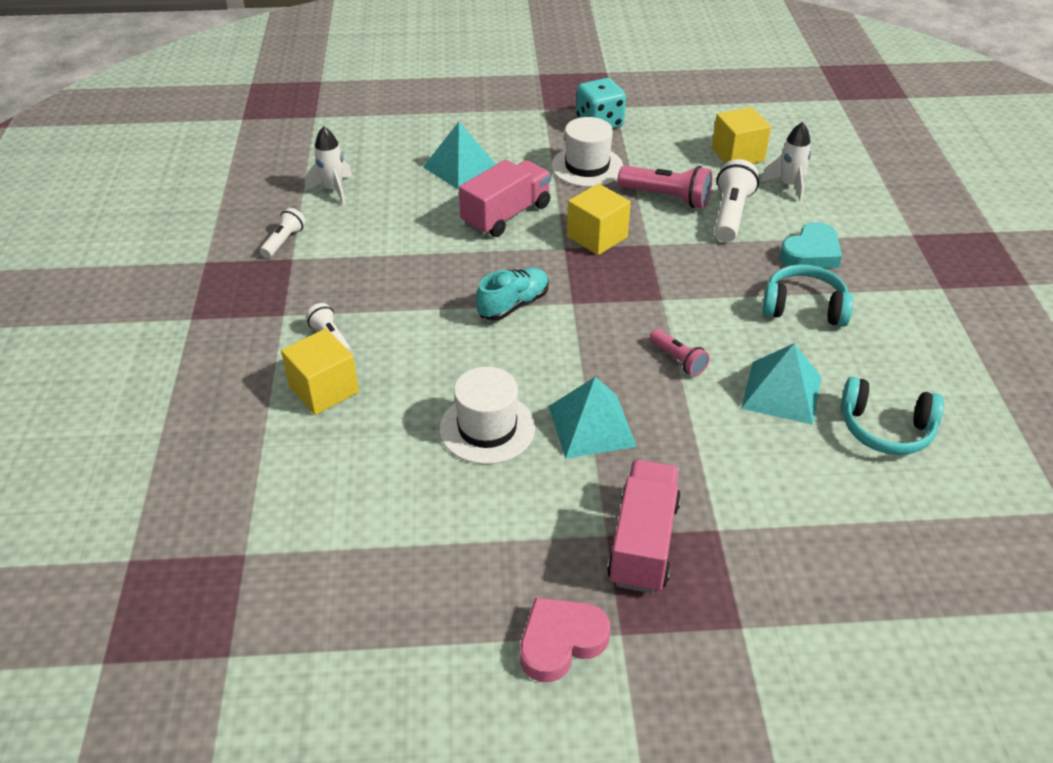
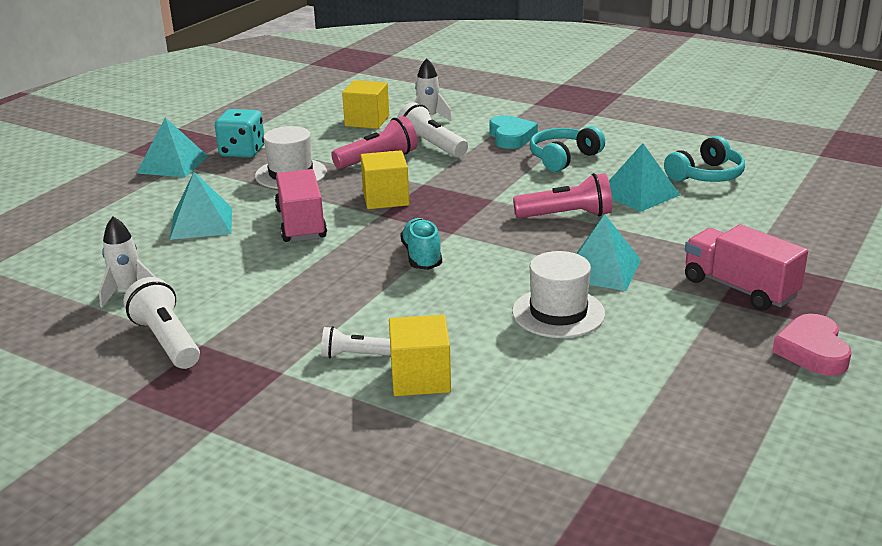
camera: 55 degrees left, 15 degrees down
white flashlight [260,208,306,258] -> white flashlight [123,277,200,369], size x1.68
pink flashlight [650,329,710,376] -> pink flashlight [513,173,612,218], size x1.68
none -> turquoise pyramid [137,118,208,177]

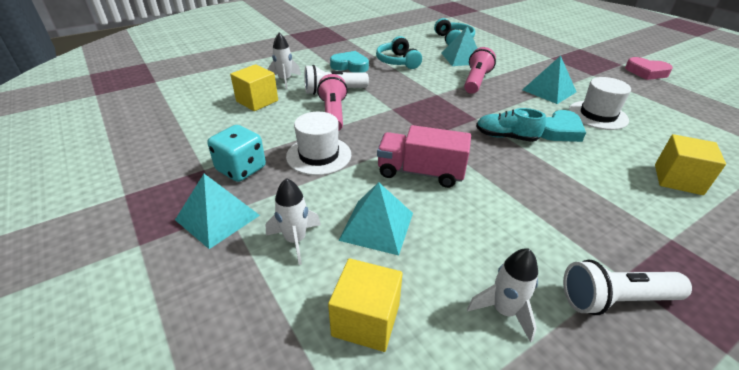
camera: 65 degrees left, 10 degrees up
white flashlight [321,326,391,358] -> none
yellow cube [361,150,409,209] -> yellow cube moved to [328,258,403,352]
pink truck [685,224,808,311] -> none
none -> white rocket [265,178,321,265]
none -> turquoise heart [541,110,586,142]

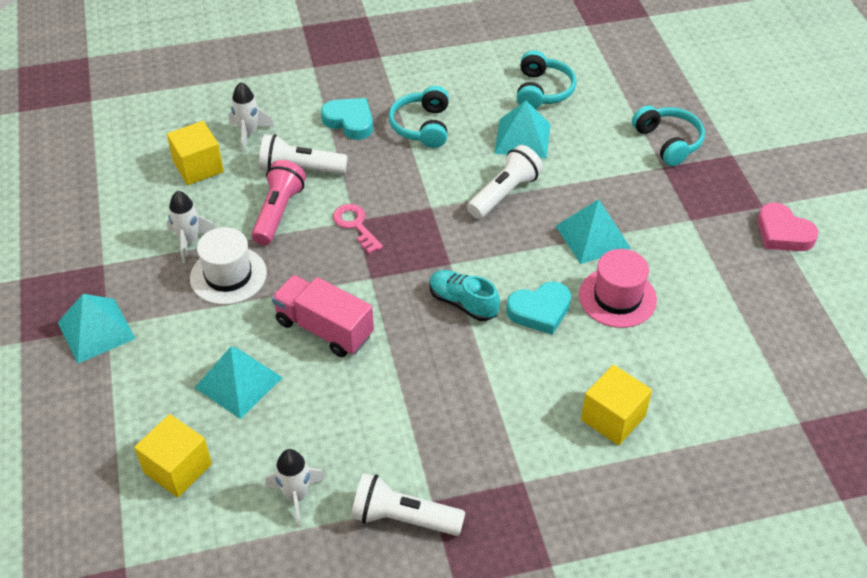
camera: 20 degrees right, 10 degrees up
turquoise dice [207,125,266,182] -> none
white rocket [265,178,321,265] -> white rocket moved to [167,191,215,264]
pink flashlight [464,47,496,94] -> white flashlight [467,145,543,219]
white hat [569,77,631,130] -> pink hat [579,249,657,328]
none -> pink key [333,204,383,254]
none -> turquoise headphones [632,105,705,166]

